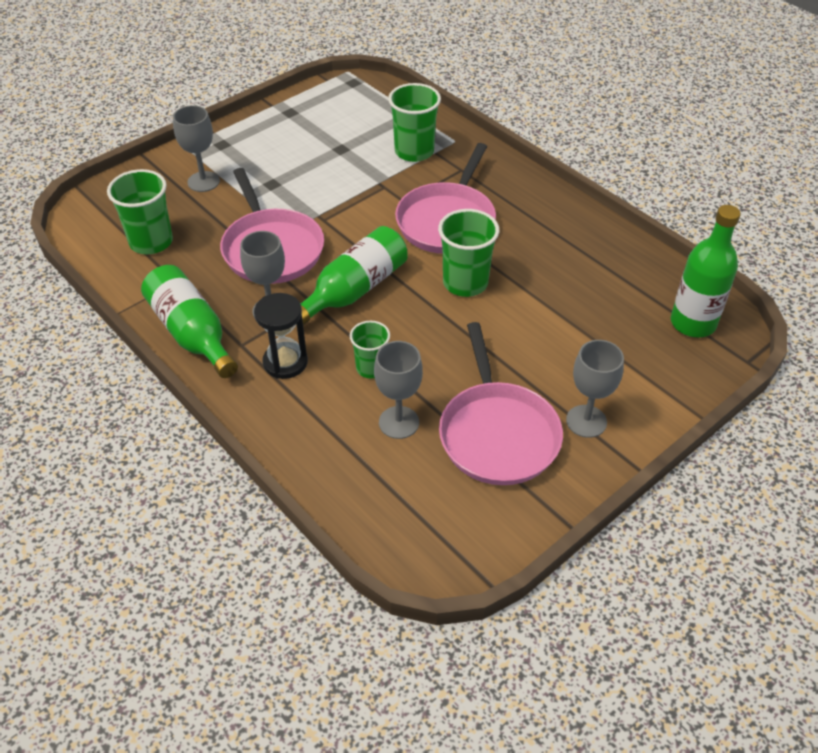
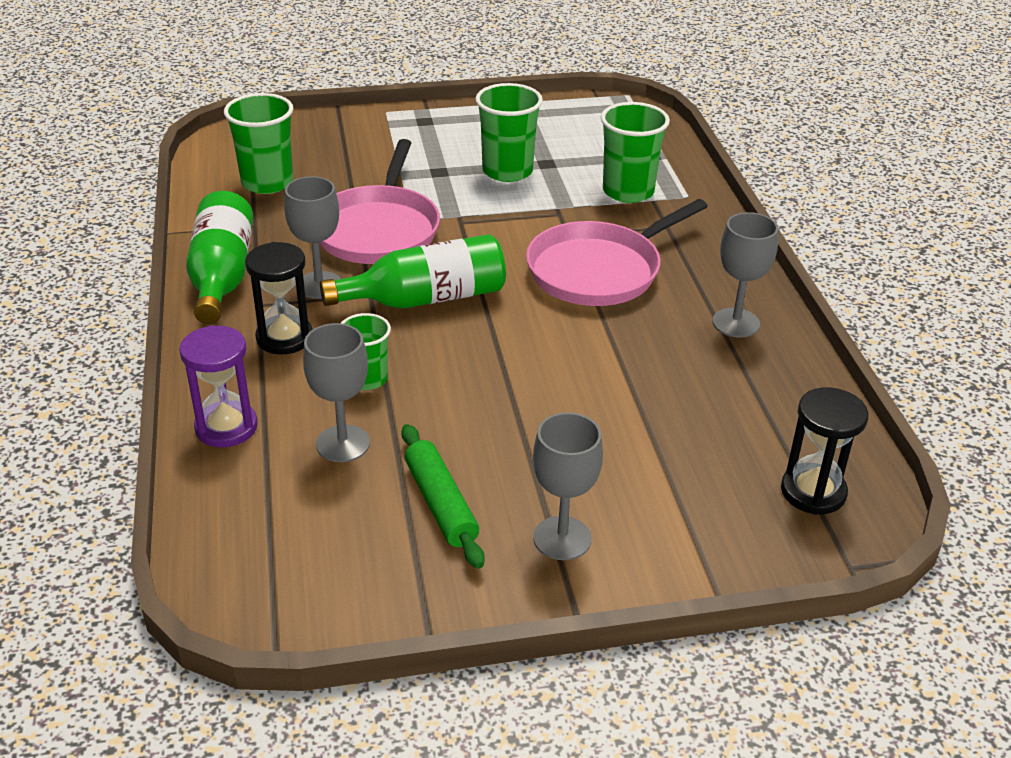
camera: 30 degrees right, 10 degrees down
grey goblet [173,105,220,192] -> grey goblet moved to [712,212,778,338]
green cup [438,209,499,297] -> green cup moved to [475,83,543,182]
pink pan [439,322,563,485] -> green rolling pin [401,424,485,569]
green bottle [671,205,741,337] -> black hourglass [781,387,869,515]
none -> purple hourglass [179,325,258,447]

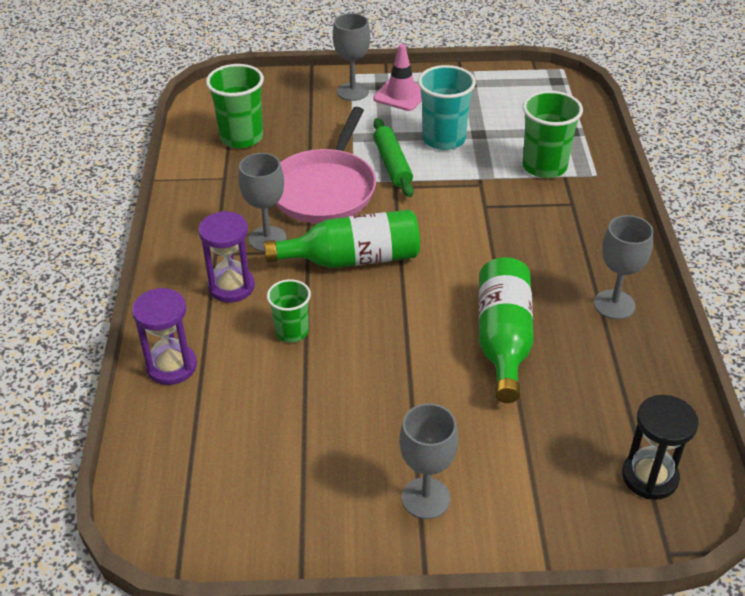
camera: 10 degrees right, 5 degrees up
green bottle [186,191,253,324] -> green bottle moved to [479,257,534,403]
black hourglass [245,242,313,354] -> purple hourglass [198,211,255,303]
grey goblet [303,323,370,462] -> grey goblet moved to [333,13,370,101]
green rolling pin [401,424,485,569] -> green rolling pin moved to [373,118,414,197]
green cup [475,83,543,182] -> turquoise cup [418,65,476,150]
pink pan [526,199,708,306] -> none
none -> pink traffic cone [373,44,422,111]

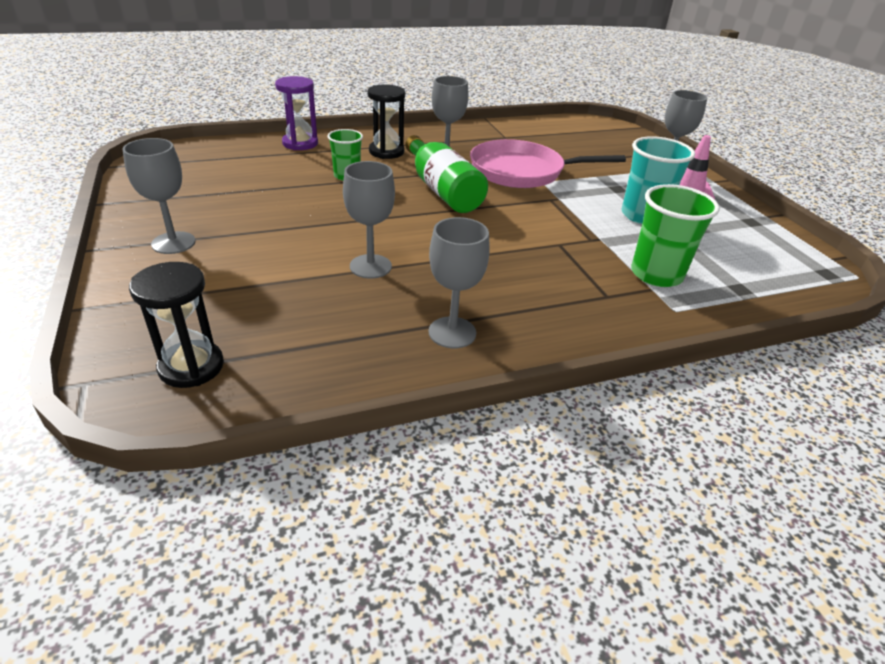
camera: 70 degrees right, 5 degrees down
purple hourglass [198,211,255,303] -> black hourglass [367,84,405,159]
green cup [206,64,264,148] -> none
green rolling pin [373,118,414,197] -> none
green bottle [479,257,534,403] -> grey goblet [343,161,395,279]

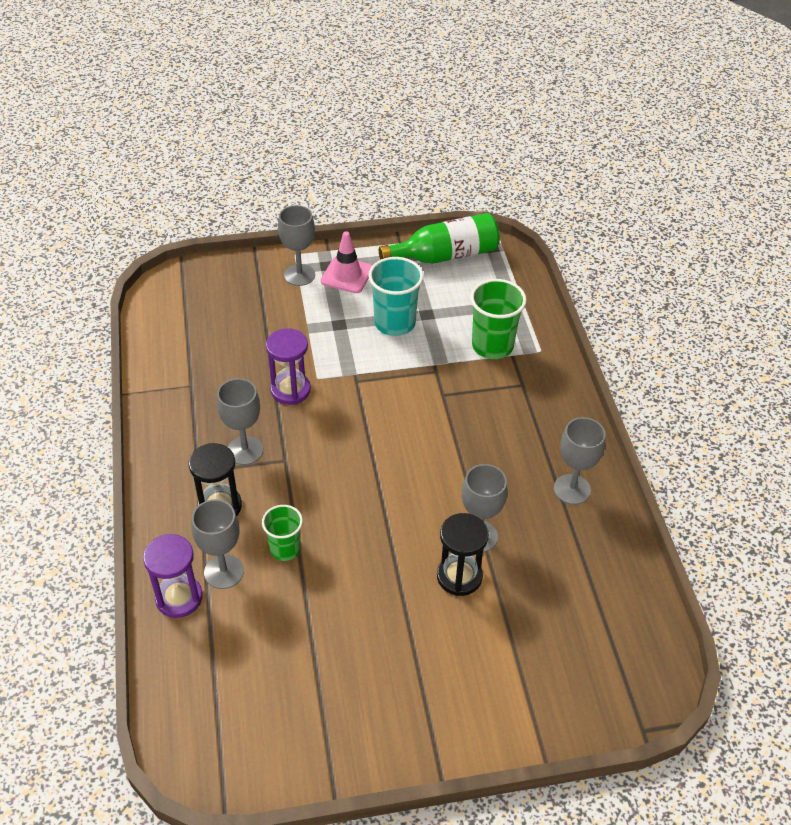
camera: 80 degrees left, 10 degrees up
grey goblet [122,138,196,254] -> grey goblet moved to [192,499,244,589]
black hourglass [129,262,224,388] -> black hourglass moved to [437,513,489,596]
green bottle [405,135,488,213] -> green bottle moved to [379,213,499,264]
pink pan [470,139,626,188] -> purple hourglass [266,328,311,405]

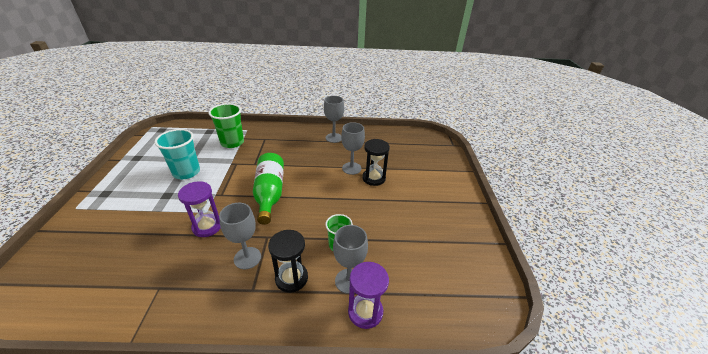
camera: 80 degrees left, 10 degrees down
grey goblet [278,205,315,286] -> none
pink traffic cone [321,231,372,293] -> none
green bottle [379,213,499,264] -> green bottle moved to [253,153,284,225]

